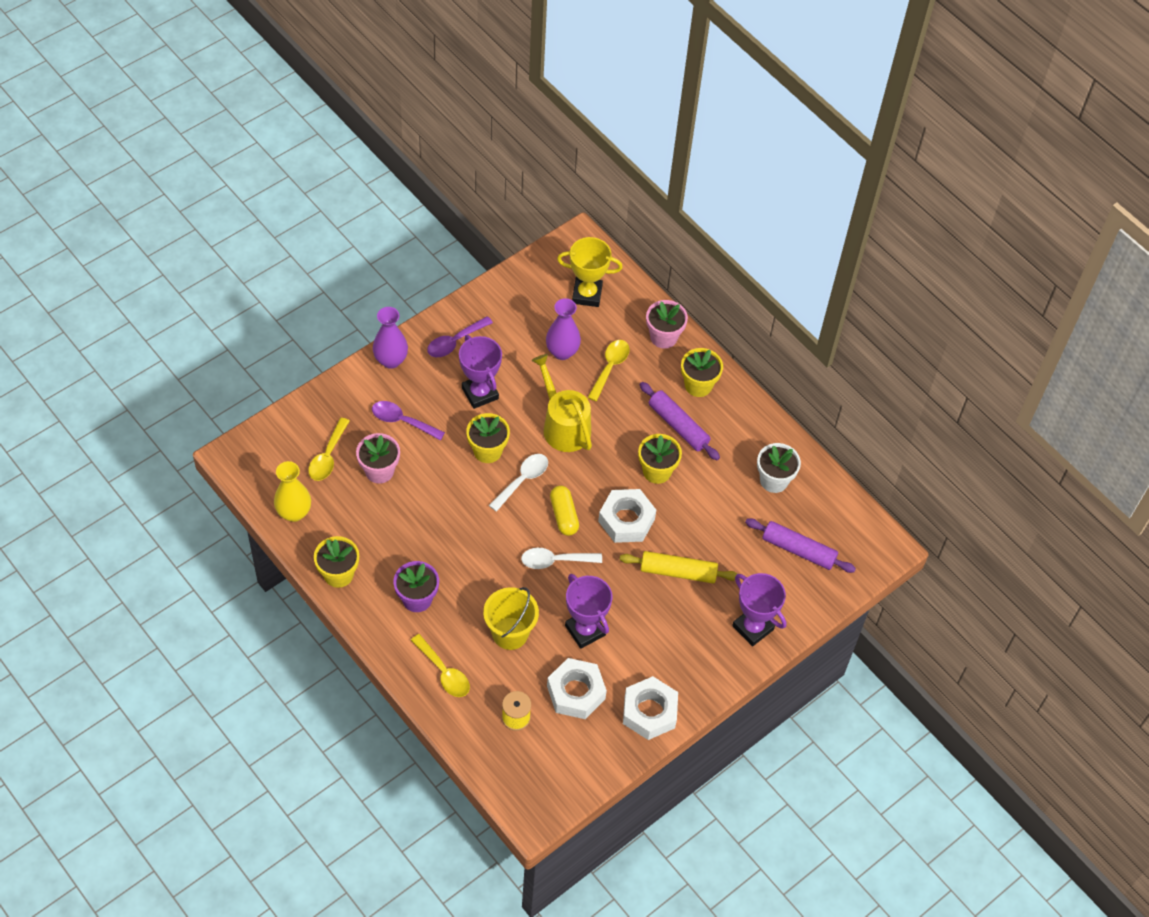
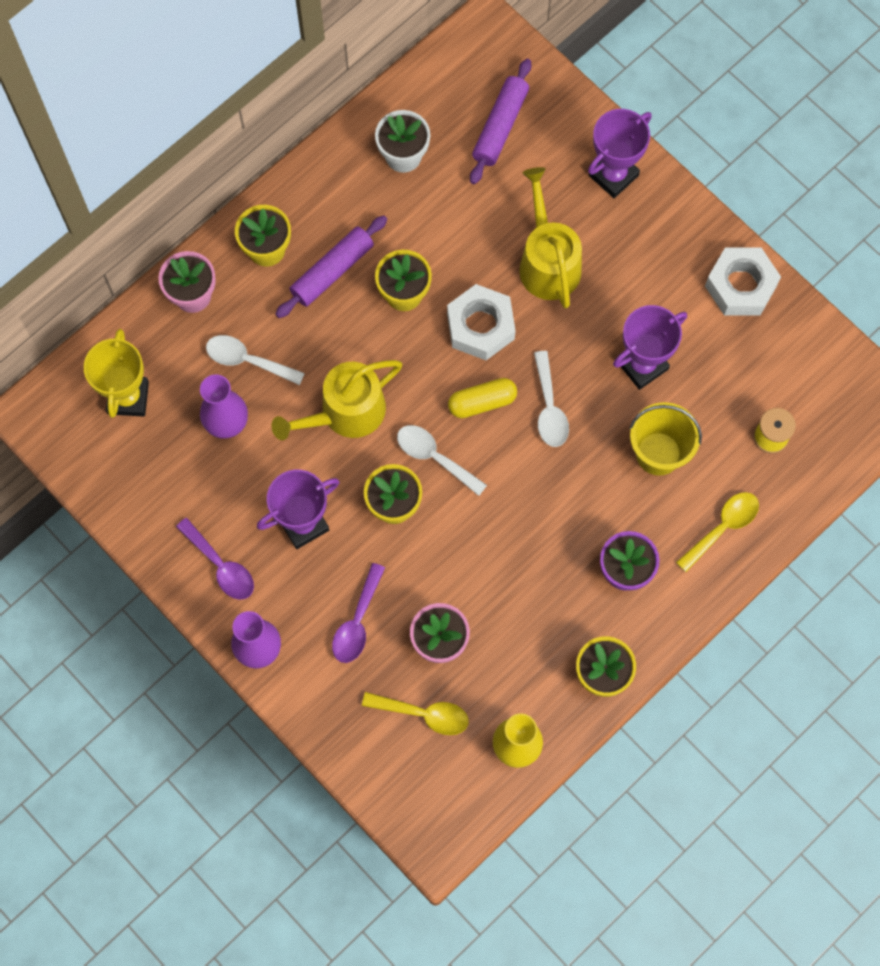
camera: 90 degrees left, 15 degrees up
white nut [547,658,607,719] -> none
yellow spoon [587,340,630,401] -> white spoon [206,335,305,385]
yellow rolling pin [619,551,737,583] -> yellow watering can [519,167,582,309]

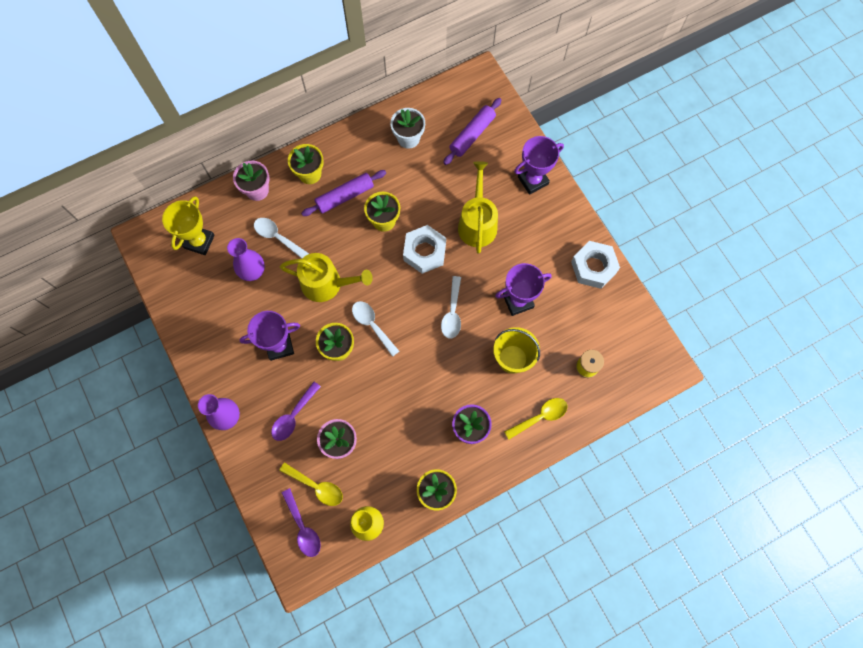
camera: 15 degrees right, 0 degrees up
purple spoon [176,518,254,600] -> purple spoon moved to [282,488,321,557]
yellow watering can [271,360,402,440] -> yellow watering can turned 150 degrees counterclockwise [280,253,373,302]
yellow capsule [448,378,517,418] -> none

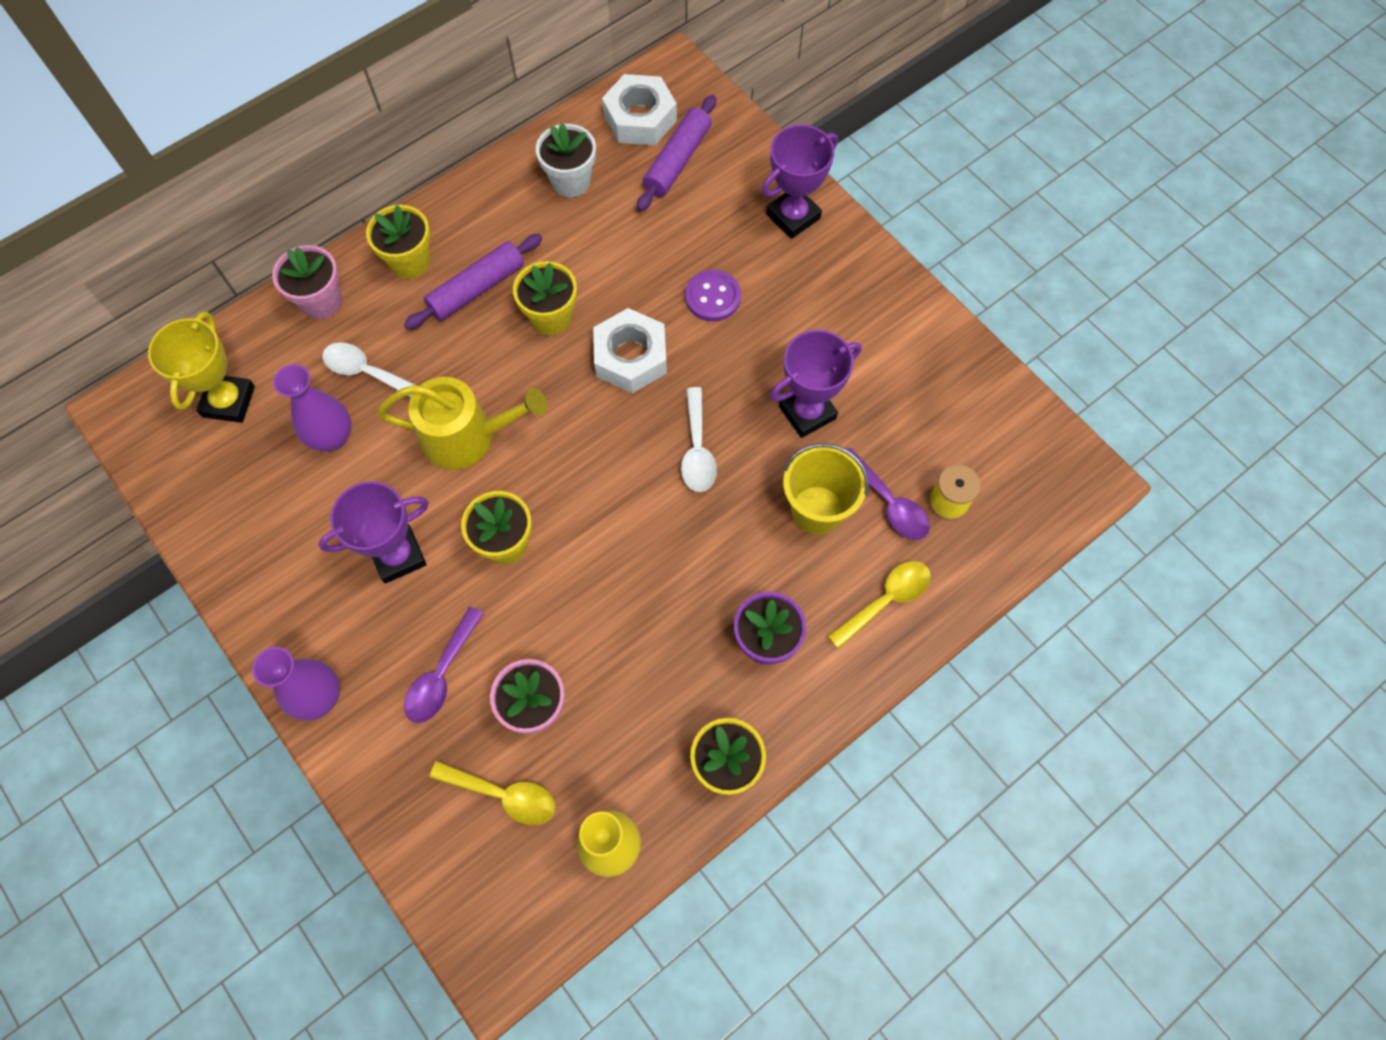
camera: 10 degrees left, 5 degrees down
purple spoon [282,488,321,557] -> purple spoon moved to [847,448,930,540]
white spoon [352,301,399,357] -> none
yellow watering can [458,161,498,254] -> purple button [685,270,741,321]
white nut [571,241,620,289] -> white nut moved to [602,74,677,145]

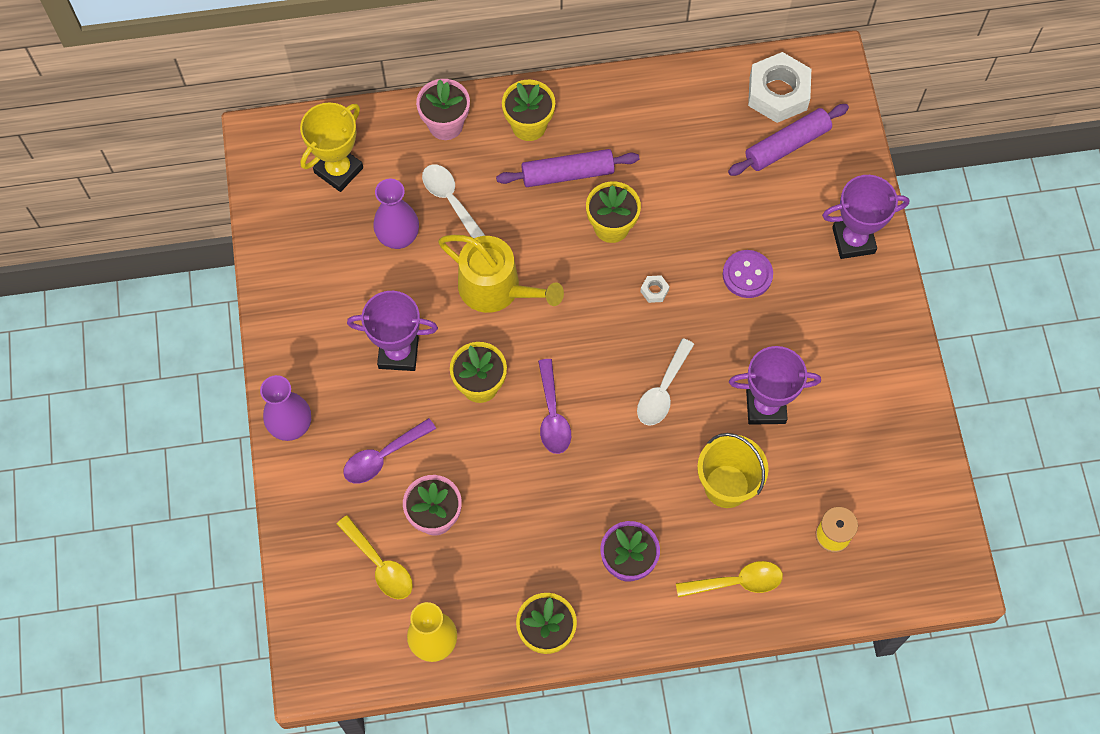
camera: 30 degrees right, 0 degrees up
white flower pot [536,123,596,197] -> none
white nut [593,308,667,393] -> white nut [640,275,670,303], size x0.40
purple spoon [847,448,930,540] -> purple spoon moved to [538,359,571,454]

